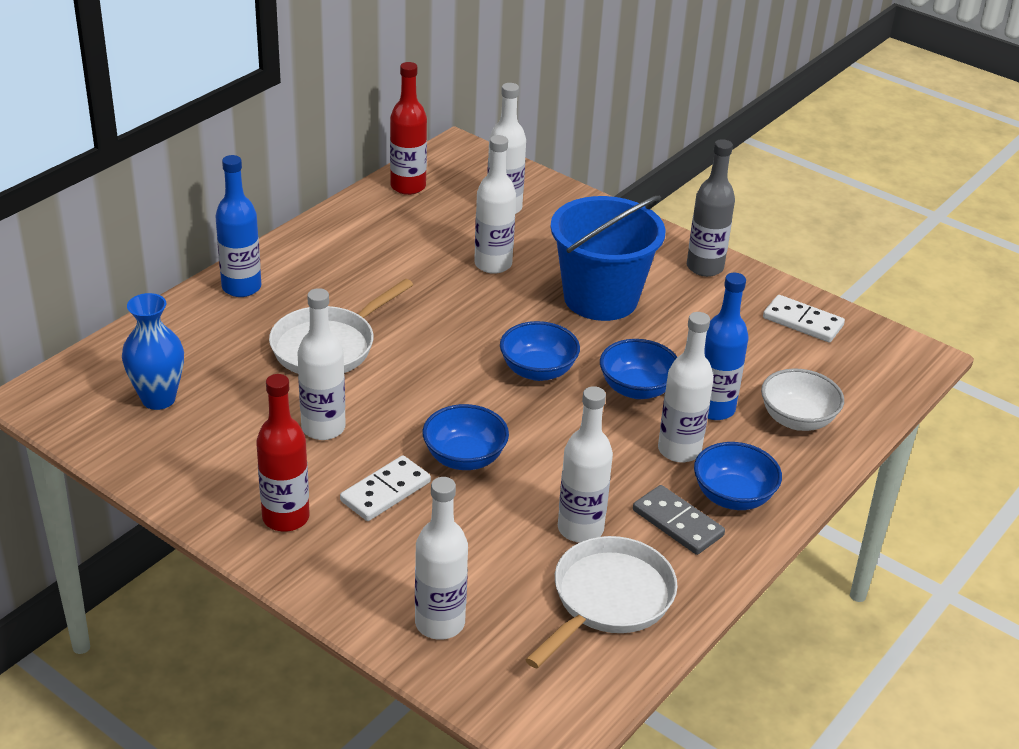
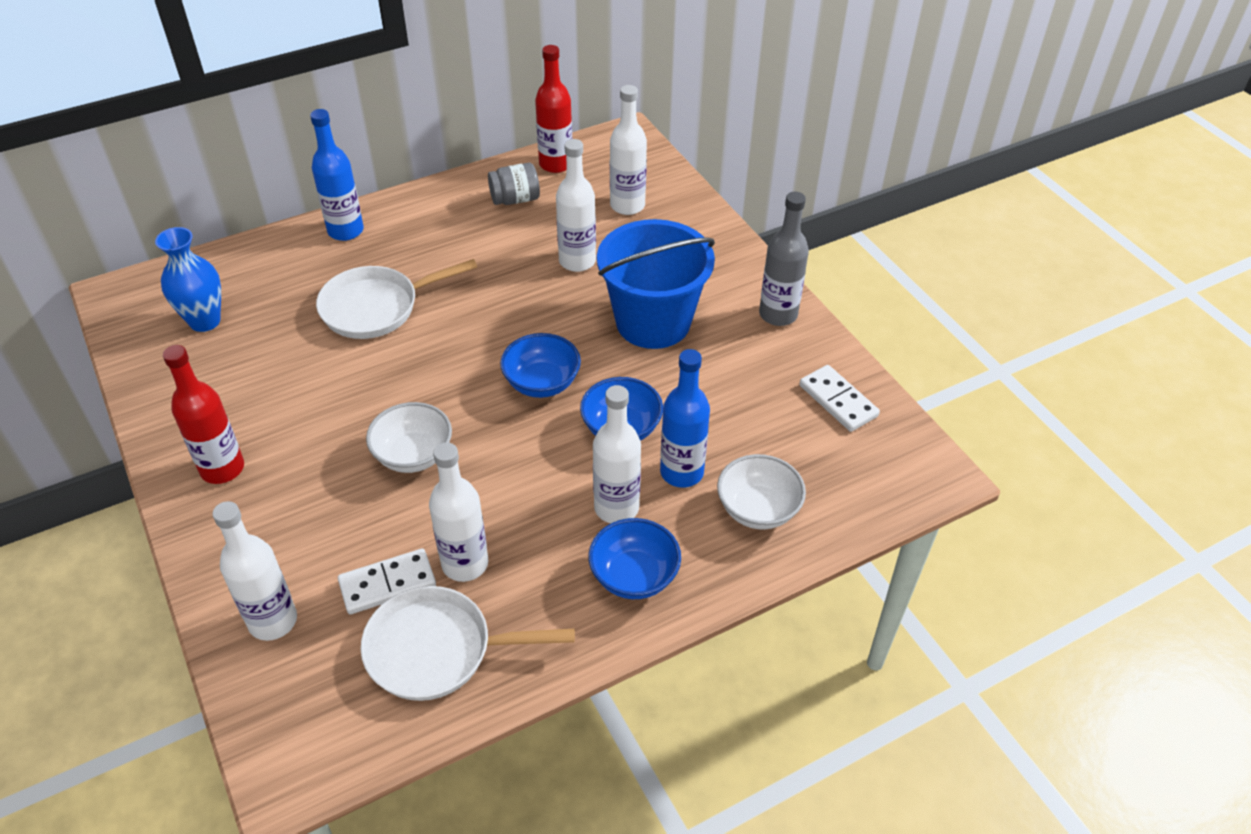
camera: 25 degrees right, 10 degrees up
white bottle [297,288,346,440] -> none
white domino [340,455,431,521] -> white domino moved to [338,548,436,614]
blue bowl [423,404,509,470] -> white bowl [366,402,452,473]
white pan [525,536,678,668] -> white pan turned 150 degrees counterclockwise [361,586,575,701]
grey domino [633,485,725,555] -> none
none -> grey jar [488,163,540,205]

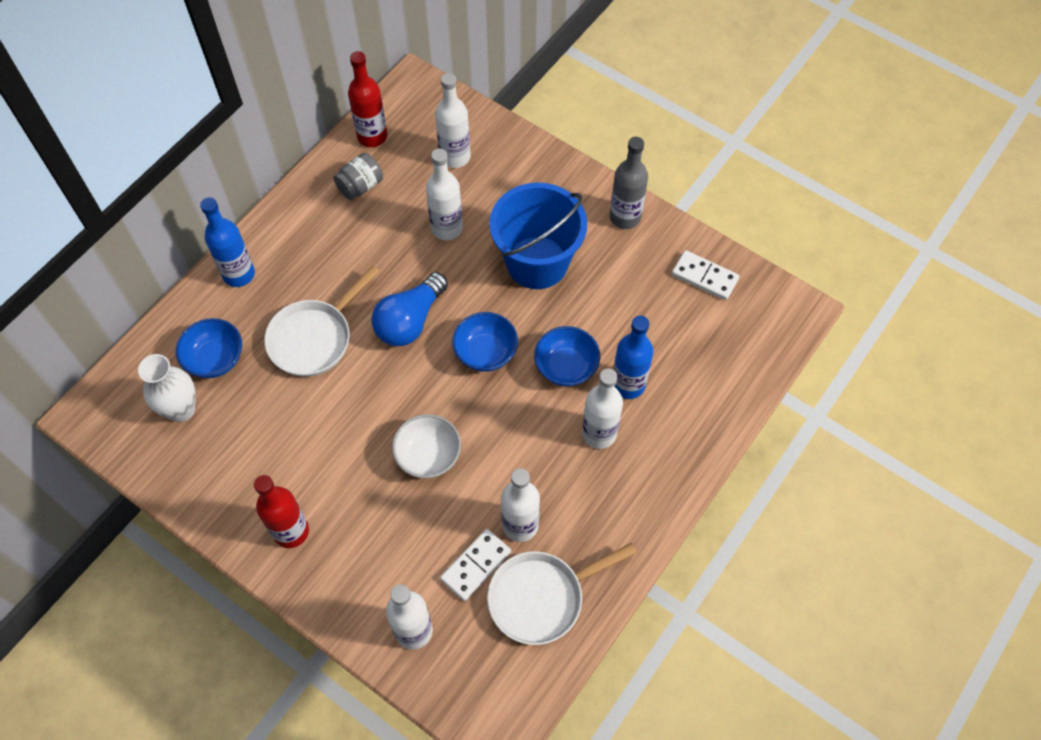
camera: 25 degrees left, 15 degrees up
blue vase [155,227,221,332] -> white vase [138,354,196,422]
blue bowl [588,518,681,599] -> blue bowl moved to [176,318,242,378]
white bowl [717,454,806,529] -> none
none -> blue light bulb [371,272,448,346]

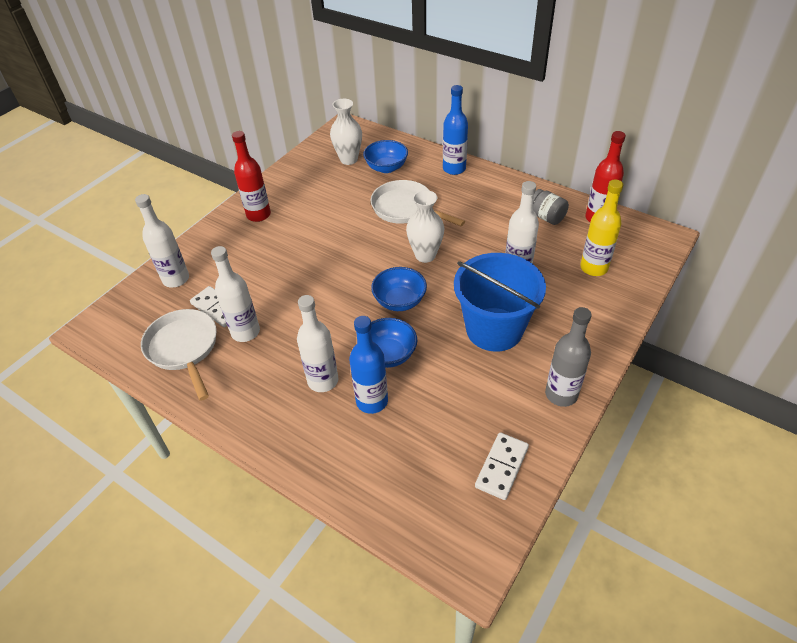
camera: 90 degrees right, 15 degrees down
blue light bulb [371,272,448,346] -> white vase [406,190,444,263]
white bowl [392,414,461,478] -> none
white bottle [435,73,471,168] -> yellow bottle [580,179,623,276]

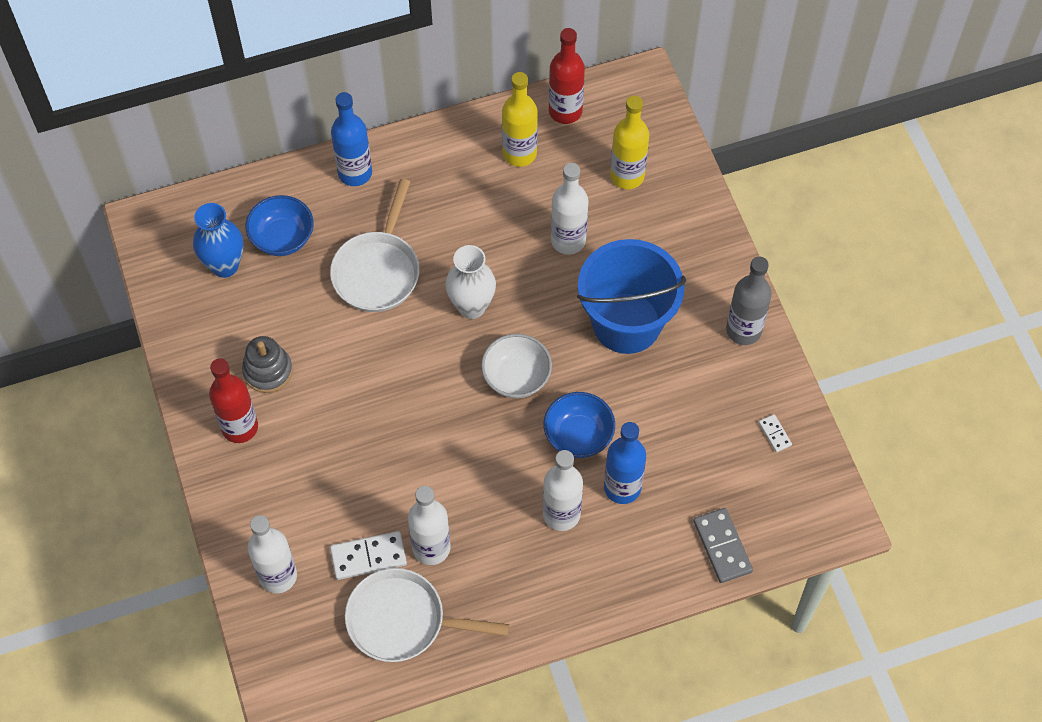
camera: 55 degrees left, 15 degrees up
white vase [330,99,362,165] -> blue vase [193,203,243,278]
white pan [370,180,465,226] -> white pan turned 60 degrees counterclockwise [330,179,420,312]
blue bowl [371,267,427,311] -> white bowl [481,334,552,398]
white domino [475,433,529,500] -> white domino [758,414,792,452], size x0.53
grey jar [533,189,569,225] -> yellow bottle [502,72,538,167]
none -> grey stacking toy [242,336,293,393]
none -> grey domino [694,508,753,583]

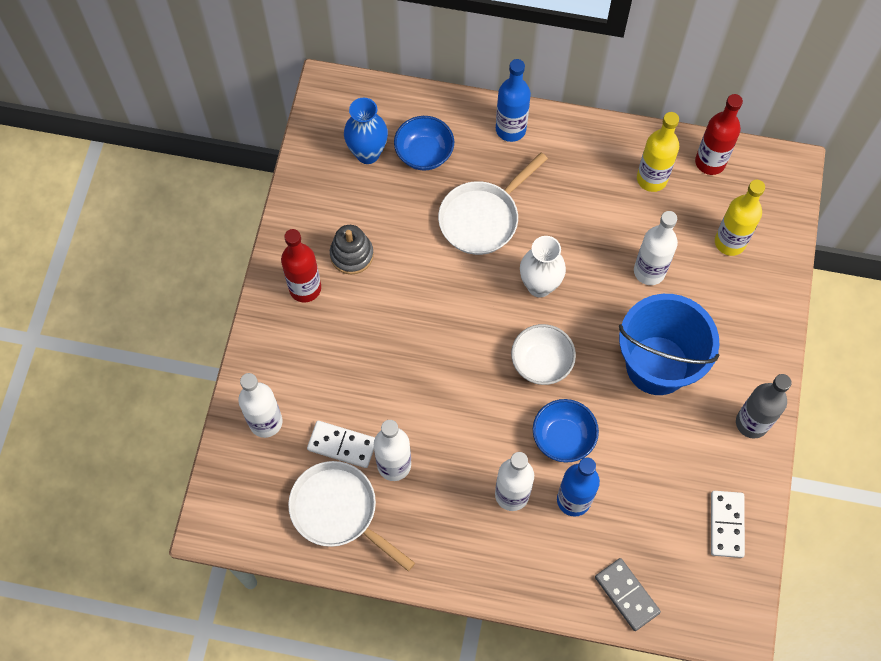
camera: 30 degrees right, 5 degrees up
grey domino [694,508,753,583] -> grey domino turned 45 degrees counterclockwise [595,558,661,631]
white domino [758,414,792,452] -> white domino [711,491,745,558], size x1.87

